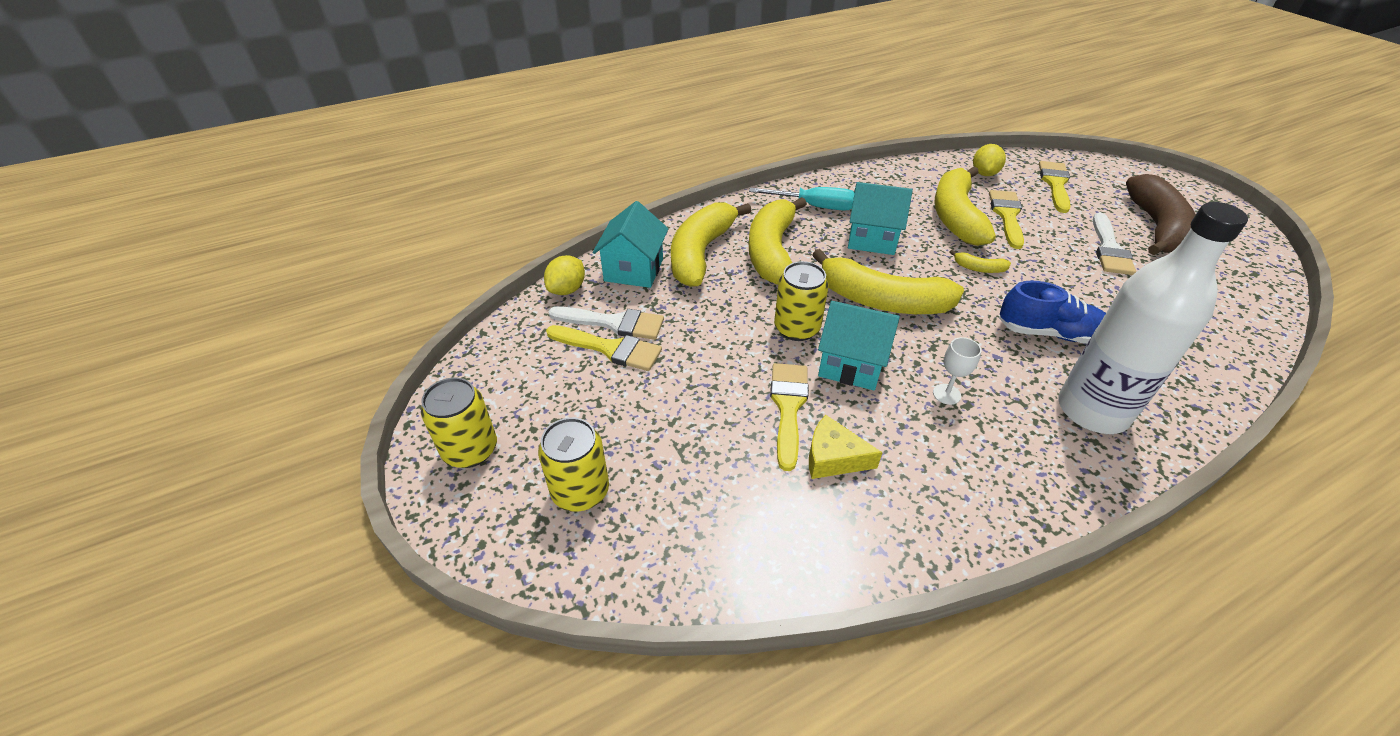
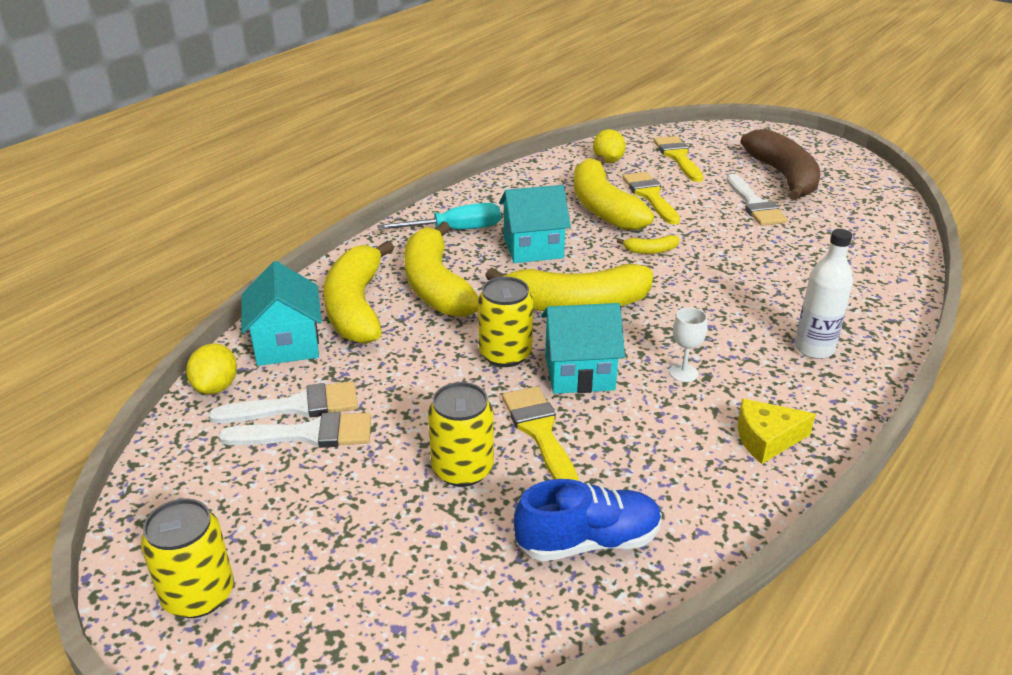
camera: 25 degrees left, 10 degrees down
yellow can [538,418,609,512] -> yellow can moved to [428,382,494,487]
yellow brush [546,325,662,371] -> white brush [218,412,371,448]
yellow cheese [809,415,883,479] -> yellow cheese moved to [738,398,816,464]
blue shoe [999,281,1106,344] -> blue shoe moved to [514,479,662,561]
white bottle [1058,202,1248,434] -> white bottle [794,229,853,359], size x0.58

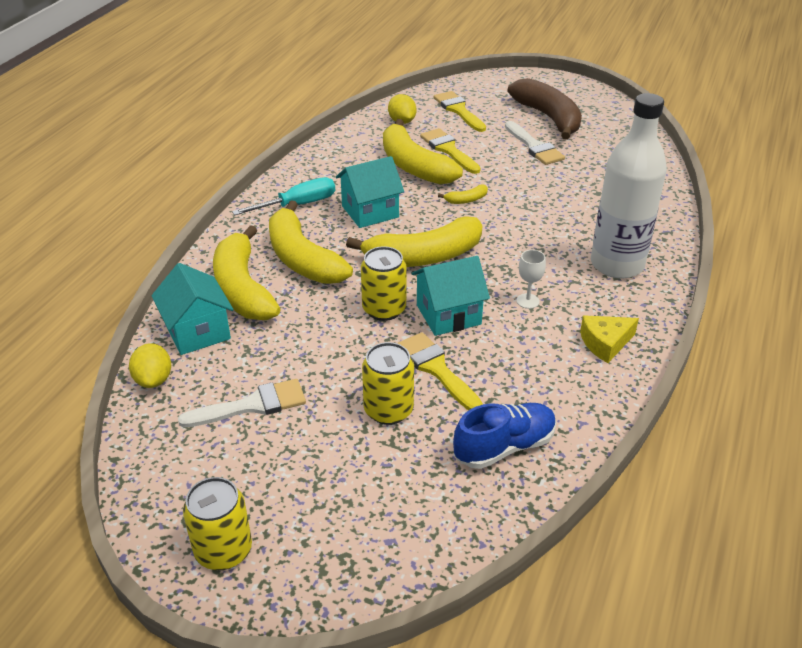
camera: 15 degrees left, 5 degrees up
white brush [209,381,358,423] -> none
white bottle [794,229,853,359] -> white bottle [591,93,667,279], size x1.74

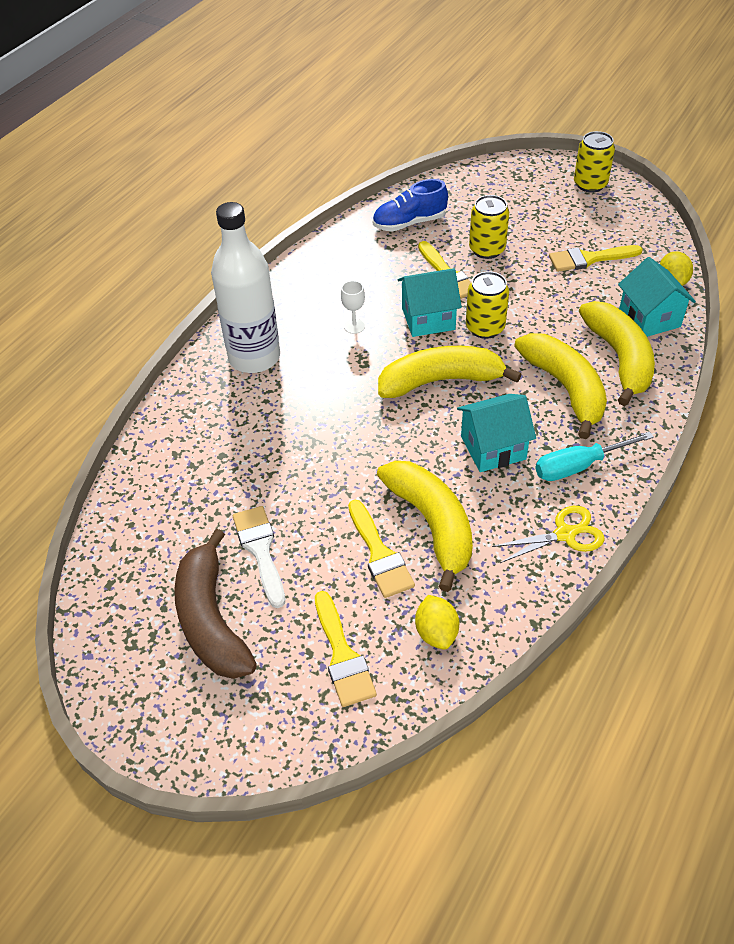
camera: 170 degrees left, 10 degrees up
white brush [178,379,306,427] -> yellow brush [549,245,643,272]
yellow banana [438,185,488,204] -> none
yellow cheese [580,315,639,363] -> none
none -> yellow scissors [492,506,604,563]

